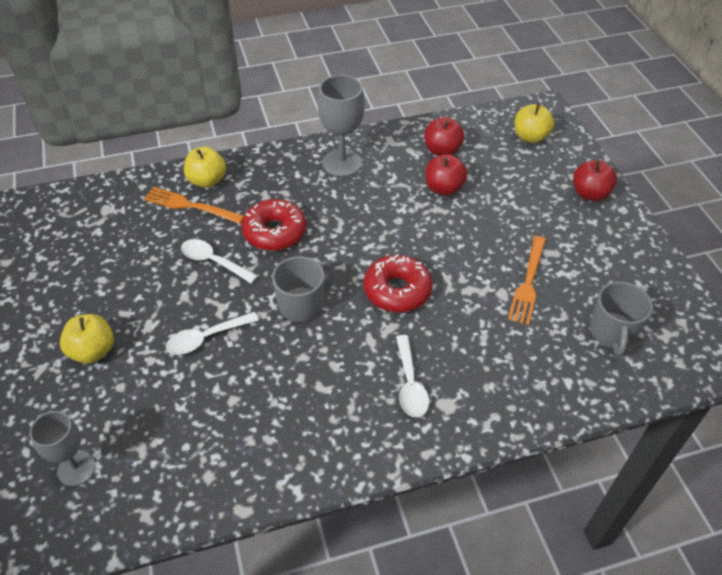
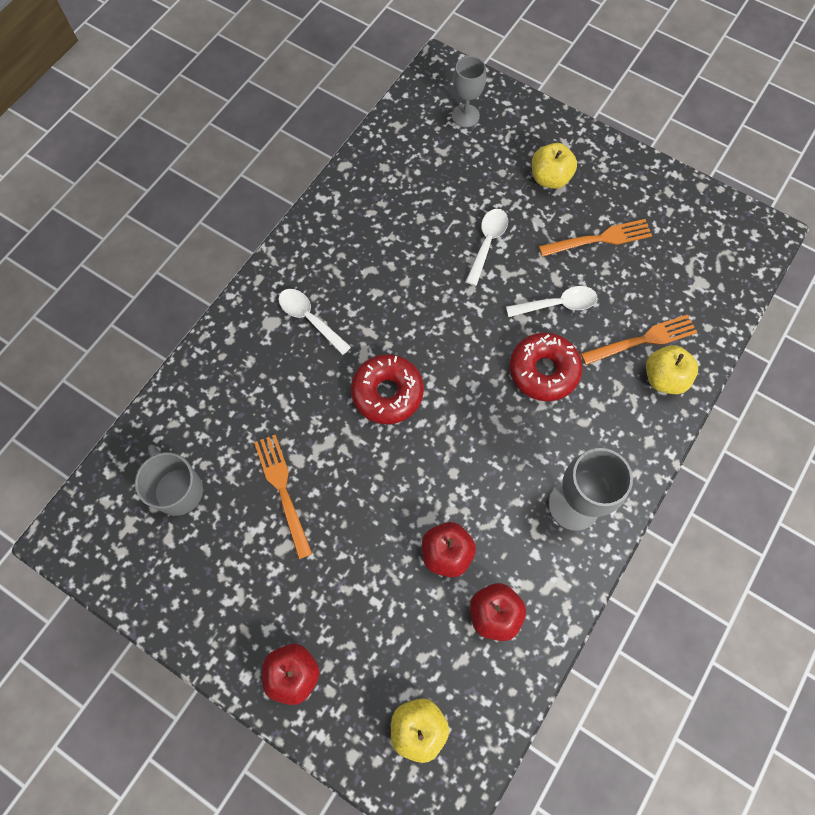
camera: 140 degrees right, 20 degrees up
grey mug [272,256,332,322] -> none
none -> orange fork [539,219,652,257]

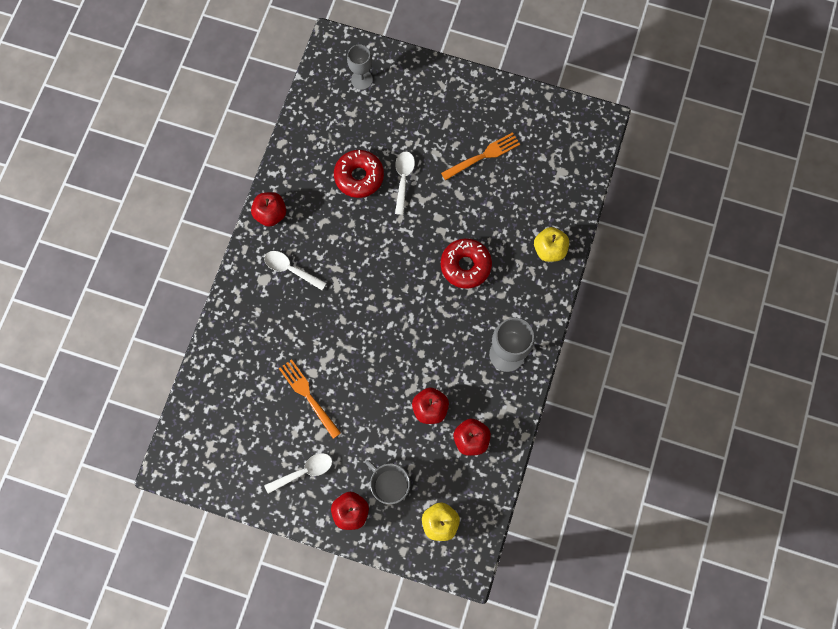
camera: 15 degrees left, 5 degrees up
grey mug [135,445,203,516] -> grey mug moved to [366,460,410,504]
red donut [351,354,424,424] -> red donut moved to [334,150,384,198]
white spoon [506,286,597,317] -> white spoon moved to [265,453,332,494]
yellow apple [532,143,577,189] -> none
orange fork [581,315,697,365] -> none
none -> red apple [251,192,286,227]

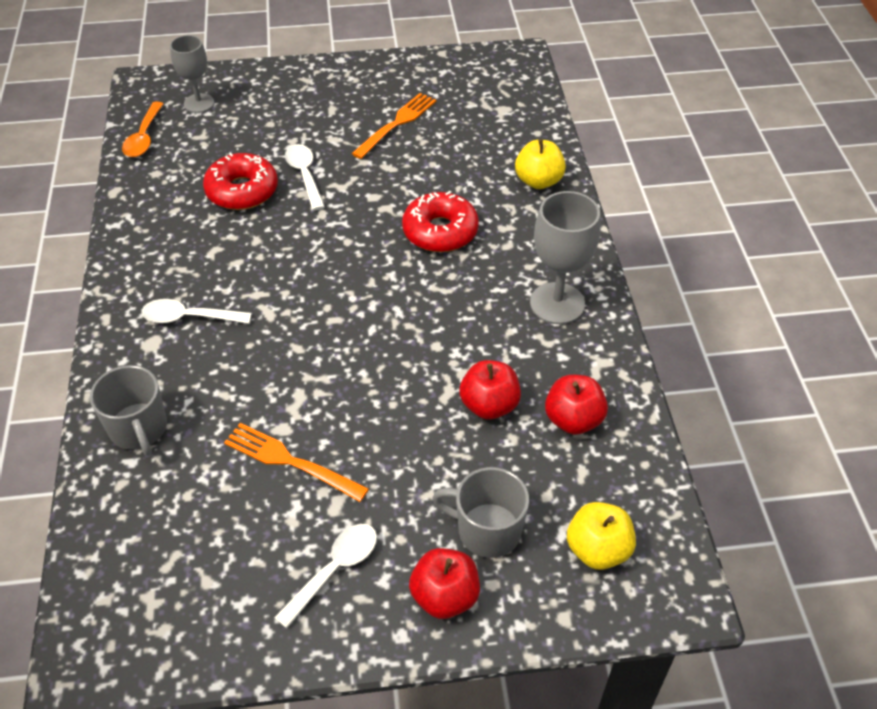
camera: 25 degrees left, 25 degrees down
red apple [251,192,286,227] -> none
none -> grey mug [90,365,167,456]
none -> orange spoon [122,102,163,157]

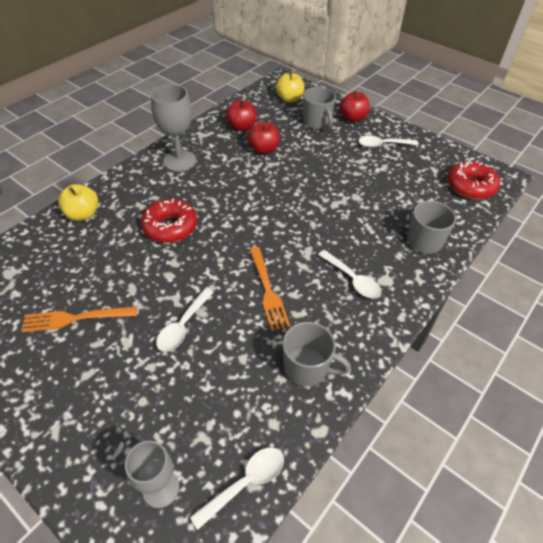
camera: 135 degrees left, 0 degrees up
orange spoon [122,102,163,157] -> white spoon [190,447,284,530]
red donut [203,152,278,210] -> red donut moved to [447,160,500,199]
orange fork [224,423,369,502] -> orange fork moved to [249,247,290,331]
none -> grey mug [283,322,351,387]

